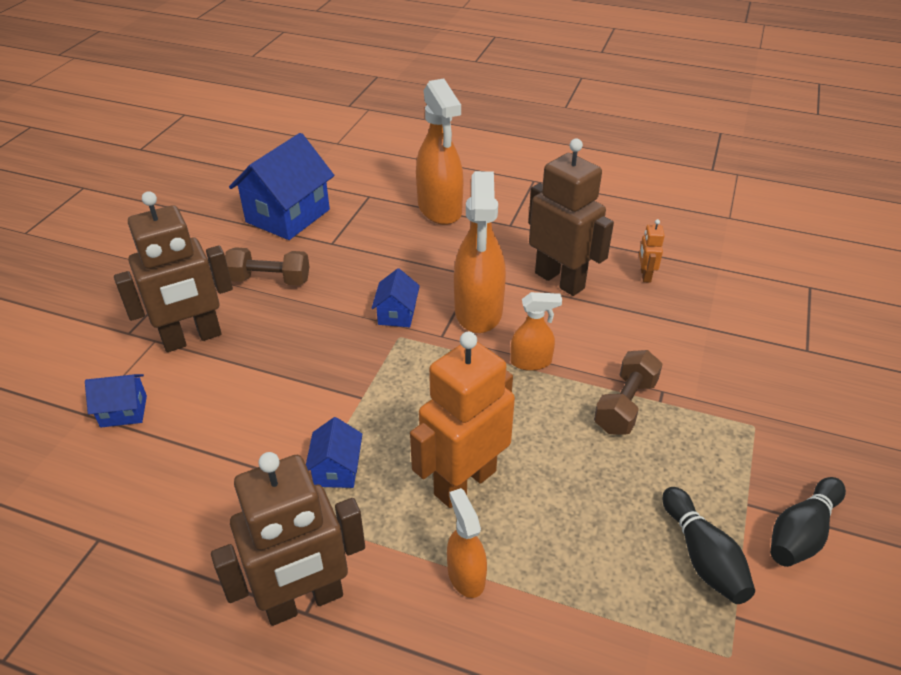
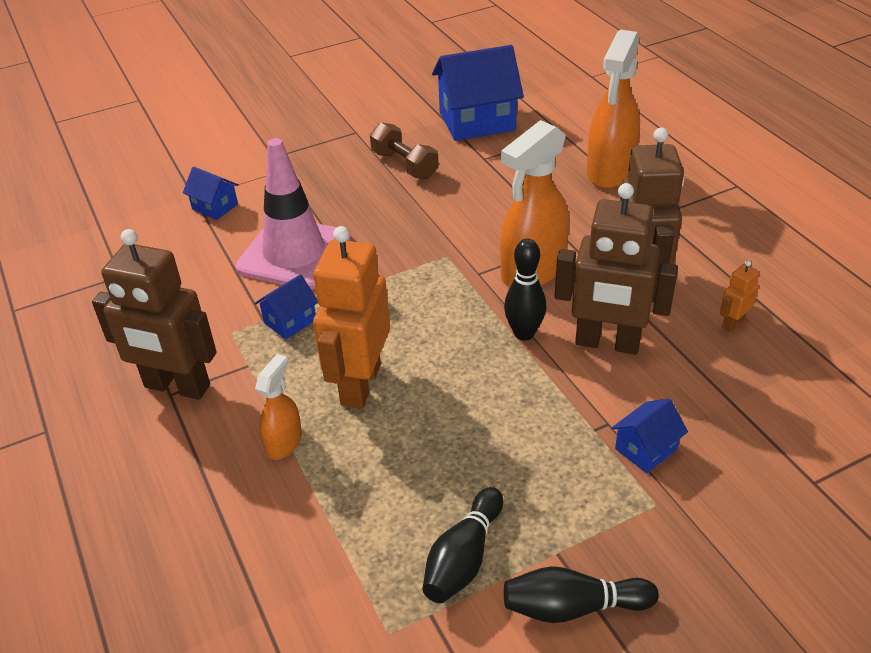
camera: 45 degrees right, 0 degrees up
brown robot [114,191,233,352] -> brown robot moved to [554,183,678,354]
blue house [371,268,420,327] -> blue house moved to [611,399,688,473]
orange robot [410,332,515,508] -> orange robot turned 75 degrees counterclockwise [313,226,390,409]
orange spray bottle [510,292,562,371] -> black bowling pin [504,239,546,341]
brown dumbbell [594,350,663,435] -> none
none -> pink traffic cone [235,138,351,290]

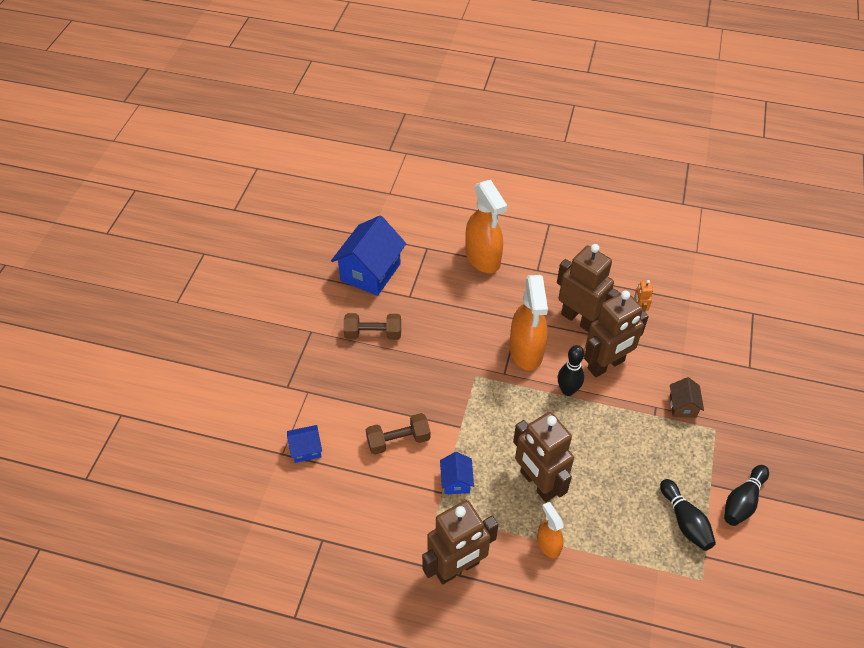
camera: 50 degrees left, 10 degrees up
pink traffic cone [235,138,351,290] -> brown dumbbell [366,413,431,455]
orange robot [313,226,390,409] -> brown robot [513,412,574,502]
blue house [611,399,688,473] -> brown house [670,377,704,418]

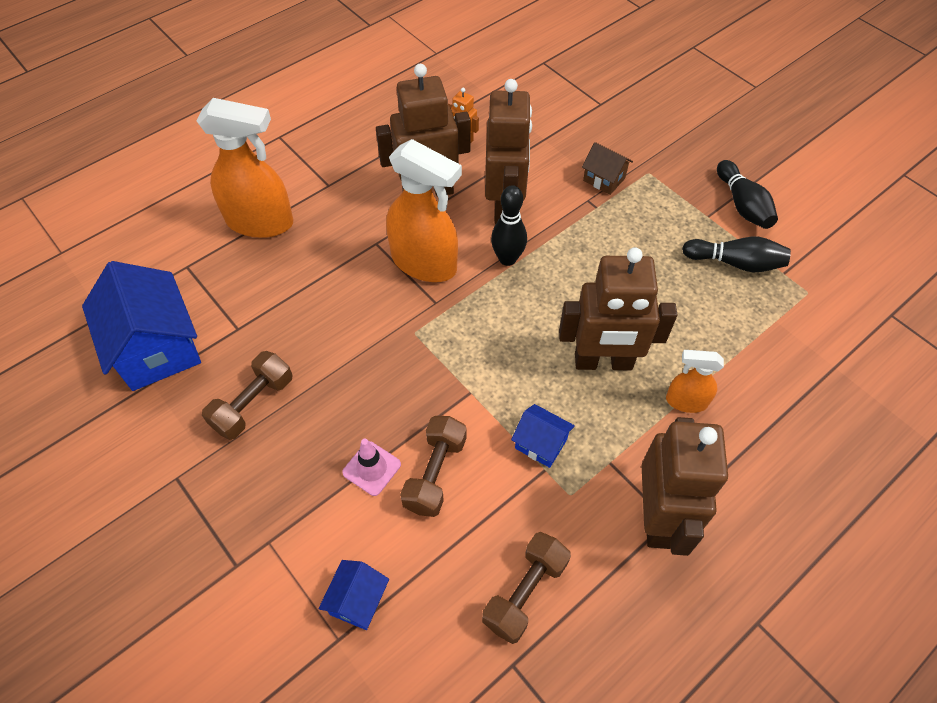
camera: 55 degrees left, 5 degrees up
none -> pink traffic cone [342,439,401,496]
none -> brown dumbbell [482,532,571,644]

